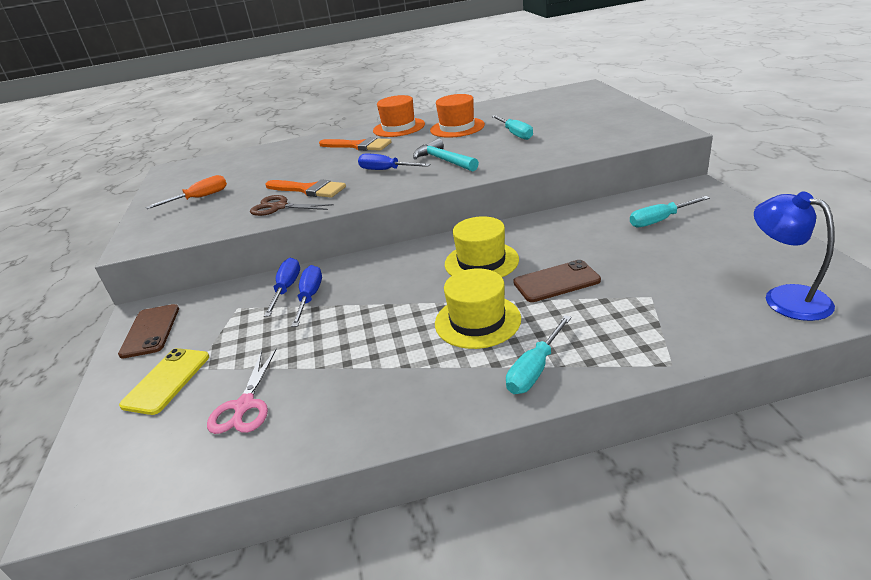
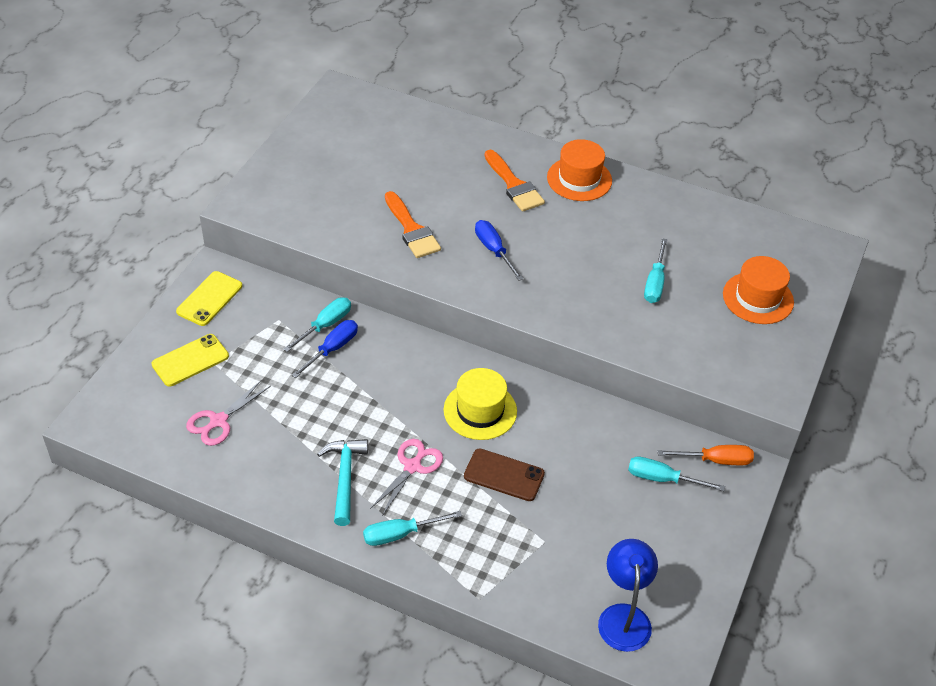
camera: 30 degrees right, 15 degrees up
brown phone [118,304,179,358] -> yellow phone [176,271,242,326]
orange screwdriver [146,175,227,209] -> orange screwdriver moved to [658,445,754,465]
brown scissors [250,195,334,216] -> none
blue screwdriver [264,258,300,317] -> turquoise screwdriver [283,297,351,352]
turquoise hammer [413,138,479,172] -> turquoise hammer moved to [317,439,368,526]
orange hat [430,94,485,138] -> orange hat moved to [723,256,794,324]
yellow hat [435,268,521,349] -> pink scissors [370,439,443,516]

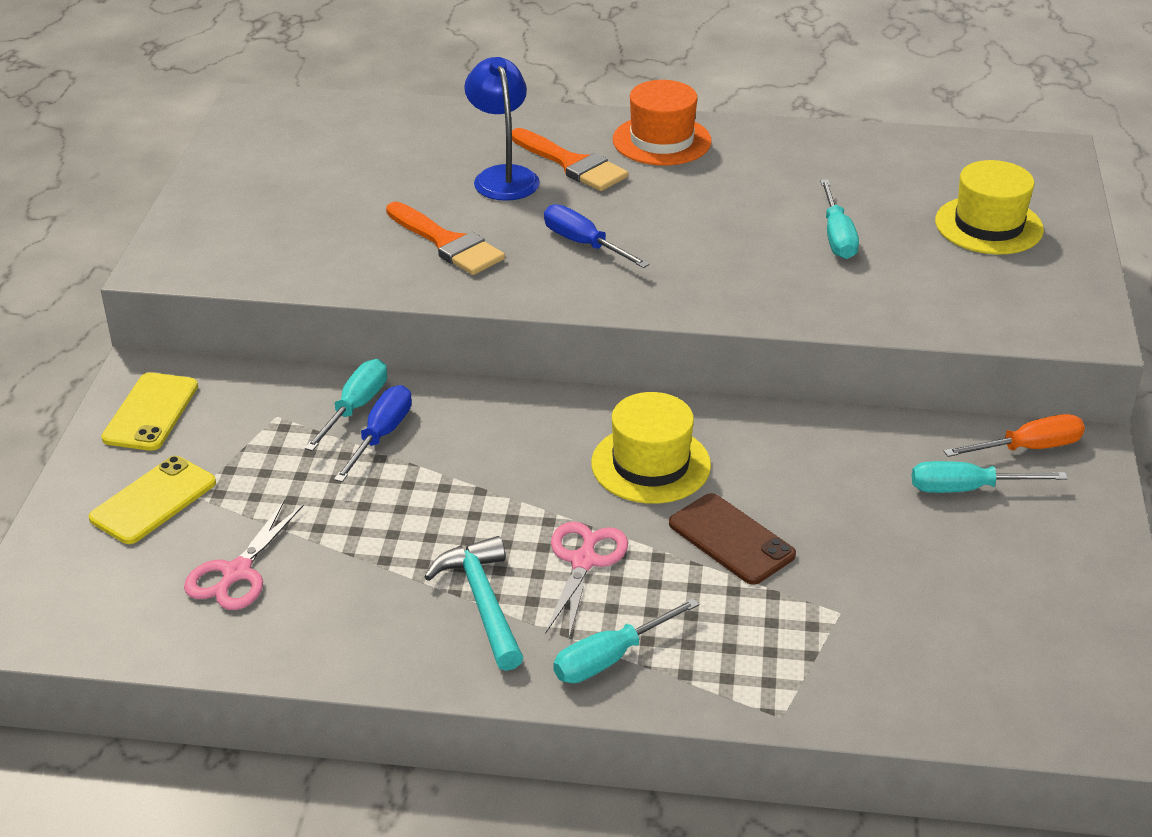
camera: 15 degrees left, 10 degrees down
brown phone [464,448,545,501] -> brown phone turned 45 degrees clockwise [669,493,796,585]
blue lamp [598,539,658,652] -> blue lamp moved to [464,57,540,201]
orange hat [723,256,794,324] -> yellow hat [935,160,1044,254]

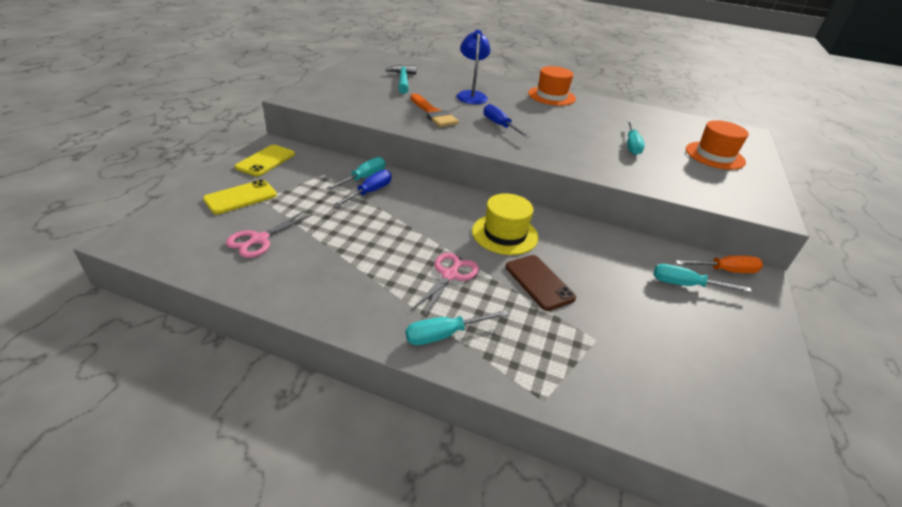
camera: 10 degrees right, 0 degrees up
turquoise hammer [424,536,524,671] -> turquoise hammer moved to [386,65,416,94]
orange brush [512,128,628,191] -> none
yellow hat [935,160,1044,254] -> orange hat [686,120,749,170]

